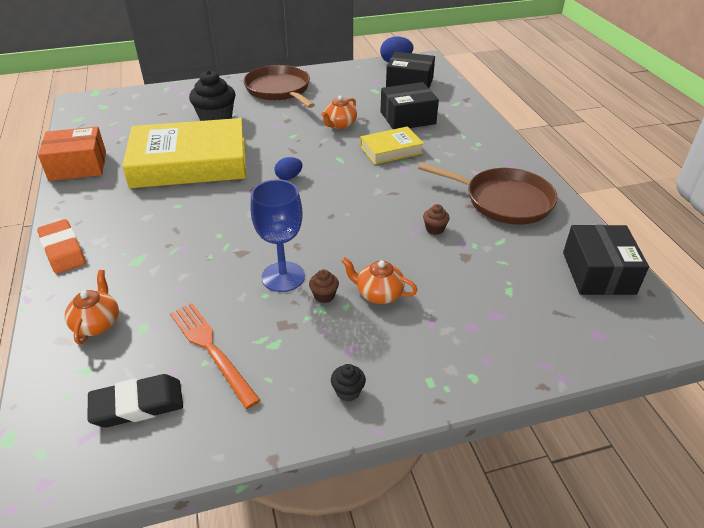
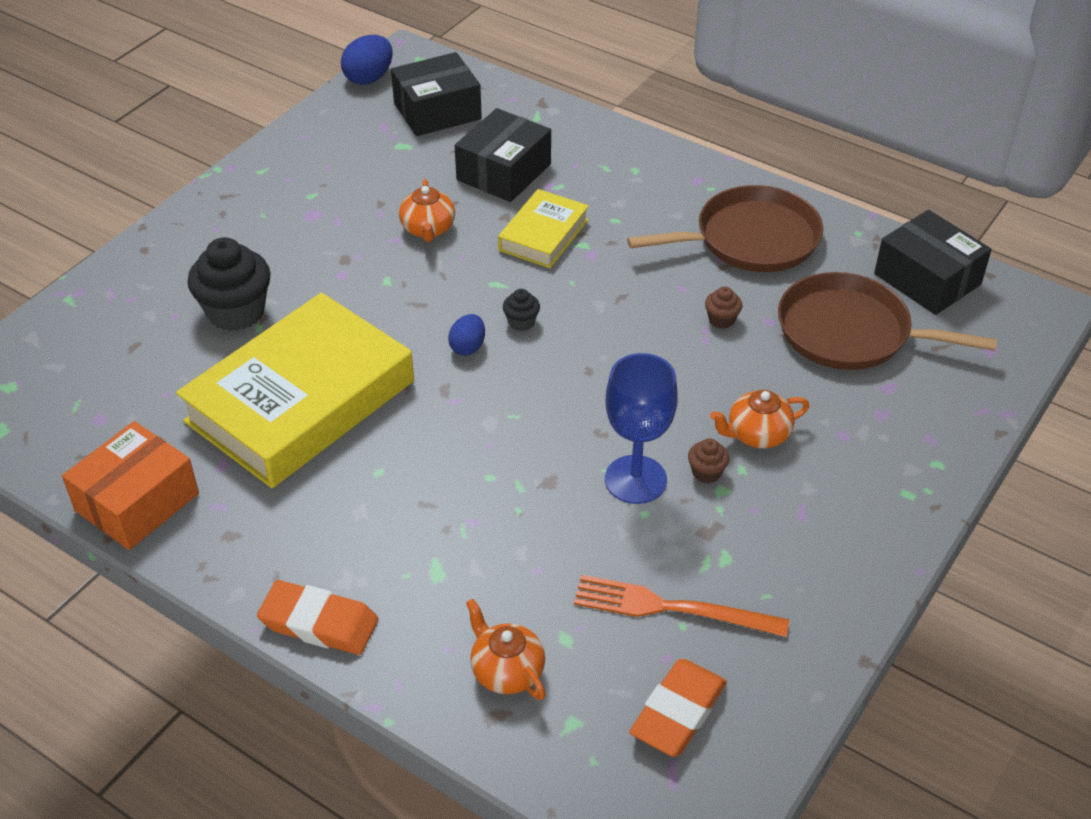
camera: 40 degrees left, 5 degrees up
black eraser [88,374,183,428] -> orange eraser [629,659,727,757]
brown pan [243,65,315,108] -> brown pan moved to [778,272,997,370]
black cupcake [331,364,366,402] -> black cupcake moved to [503,289,540,331]

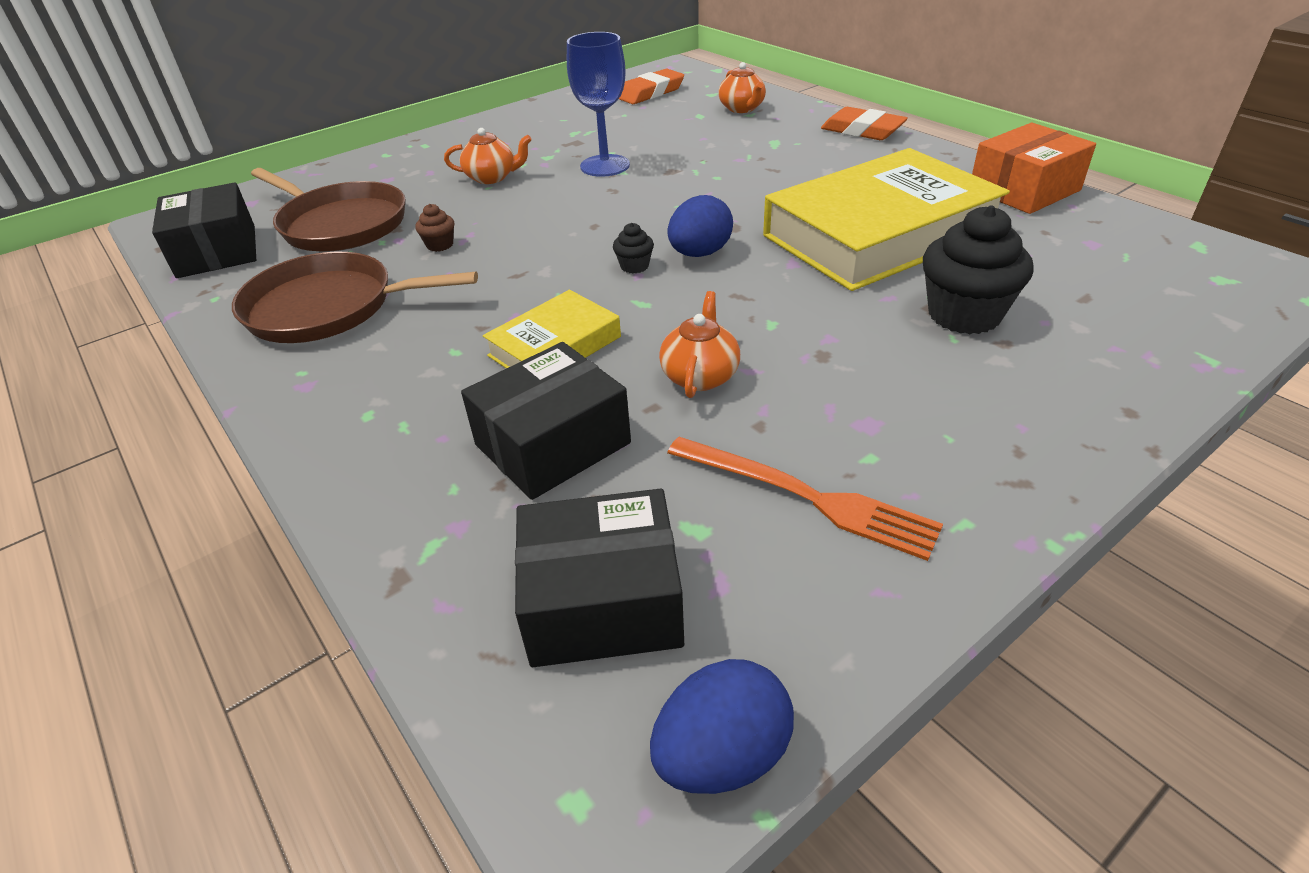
camera: 160 degrees left, 5 degrees down
blue egg [448,314,485,356] -> blue egg [667,195,733,257], size x1.55
orange fork [574,575,789,637] -> orange fork moved to [667,437,943,561]
brown cupcake [688,438,729,484] -> none

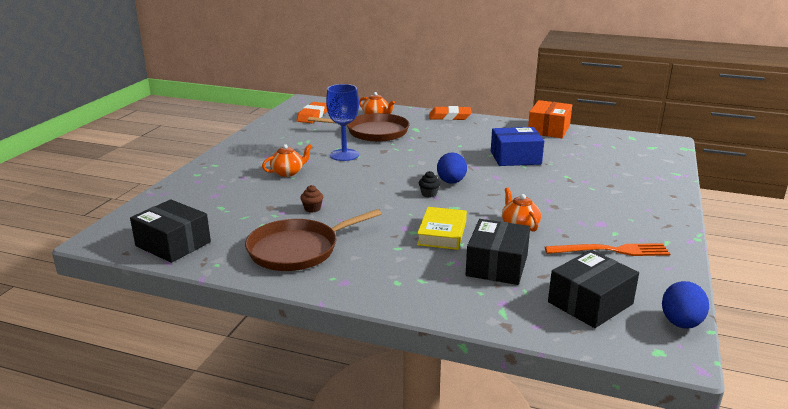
camera: 35 degrees left, 15 degrees down
brown pan [251,168,406,251] -> brown pan moved to [308,113,410,142]
yellow book [763,148,1010,291] -> blue box [491,127,544,166]
black cupcake [923,205,1033,334] -> none

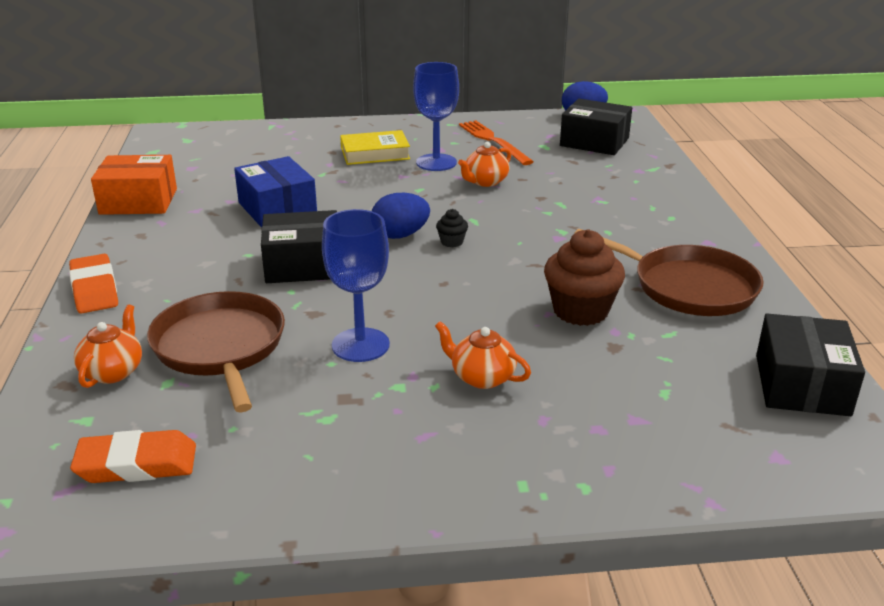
camera: 115 degrees left, 5 degrees up
brown cupcake [300,185,323,213] -> brown cupcake [544,229,625,326], size x2.18
yellow book [417,207,467,250] -> yellow book moved to [340,130,410,165]
black box [466,219,530,285] -> black box moved to [261,210,337,283]
none -> blue goblet [413,62,459,171]

